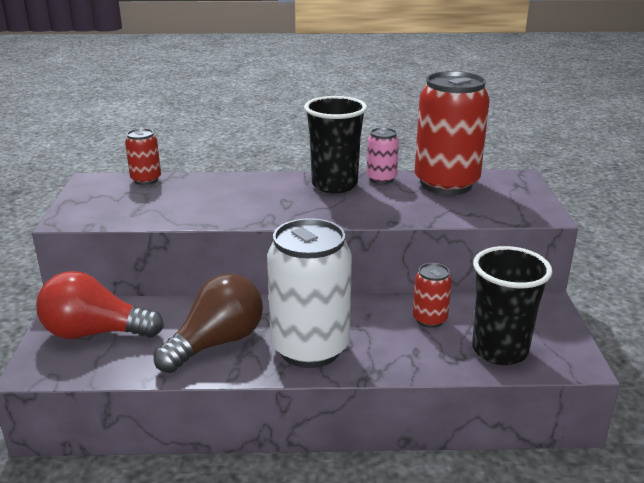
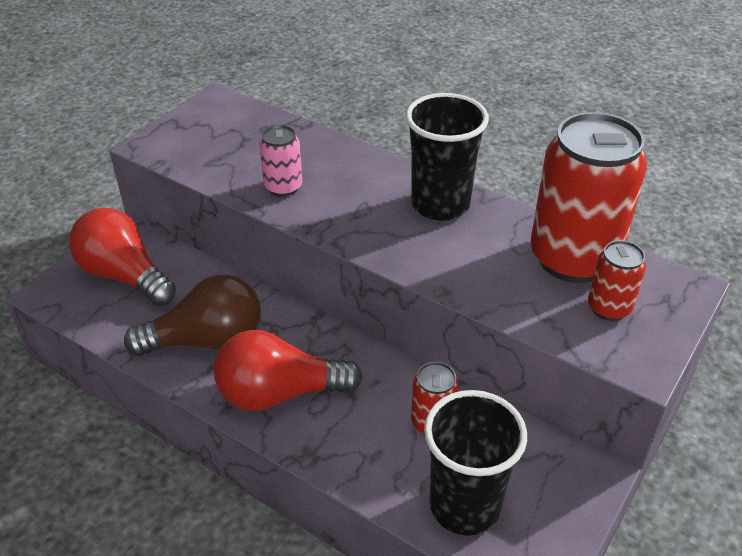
camera: 35 degrees right, 15 degrees up
red can [125,128,161,185] -> red can moved to [588,240,646,321]
white can [267,218,352,368] -> red light bulb [214,330,363,411]
pink can [367,127,399,184] -> pink can moved to [259,125,302,197]

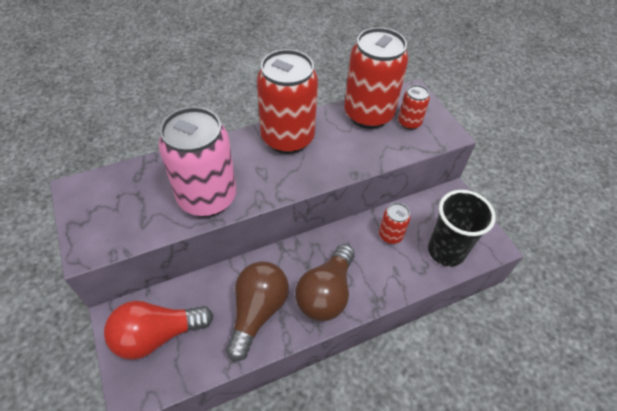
camera: 60 degrees left, 10 degrees up
red light bulb [214,330,363,411] -> brown light bulb [295,244,355,321]
pink can [259,125,302,197] -> pink can [158,107,236,217], size x2.11
black cup [405,93,489,221] -> red can [257,49,318,154]

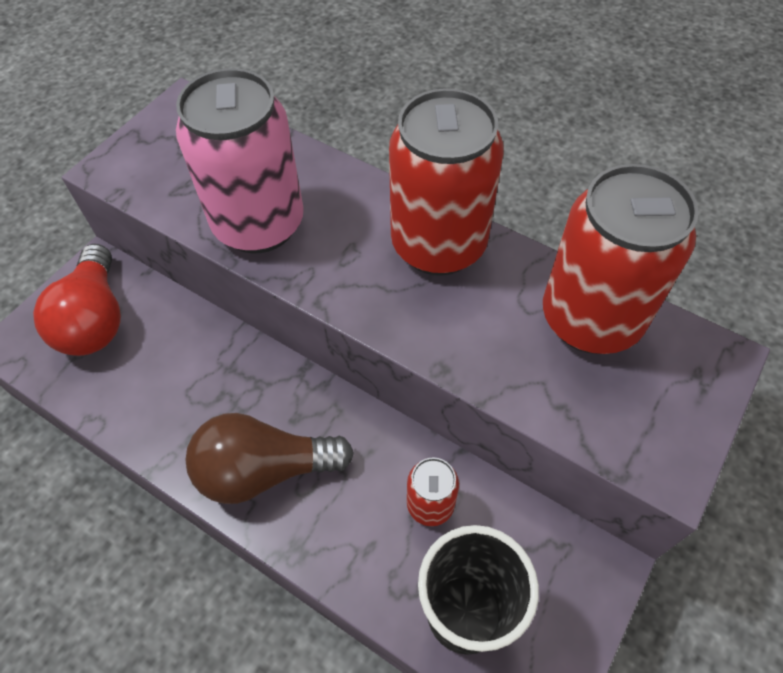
camera: 60 degrees right, 5 degrees up
red light bulb [104,301,213,360] -> red light bulb turned 135 degrees counterclockwise [33,244,121,356]
brown light bulb [226,262,289,362] -> none
red can [398,85,430,130] -> none

